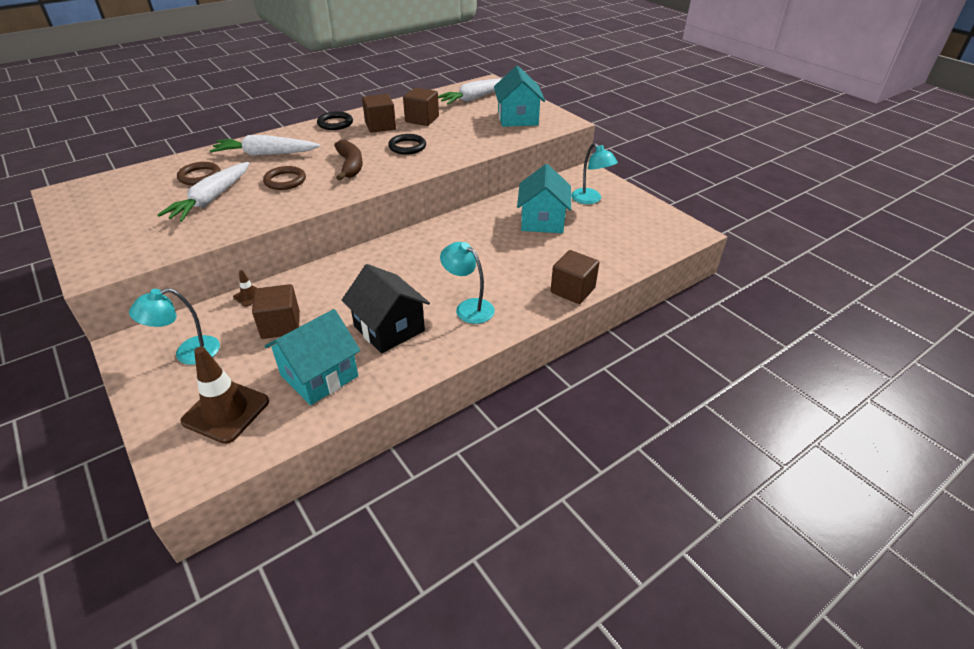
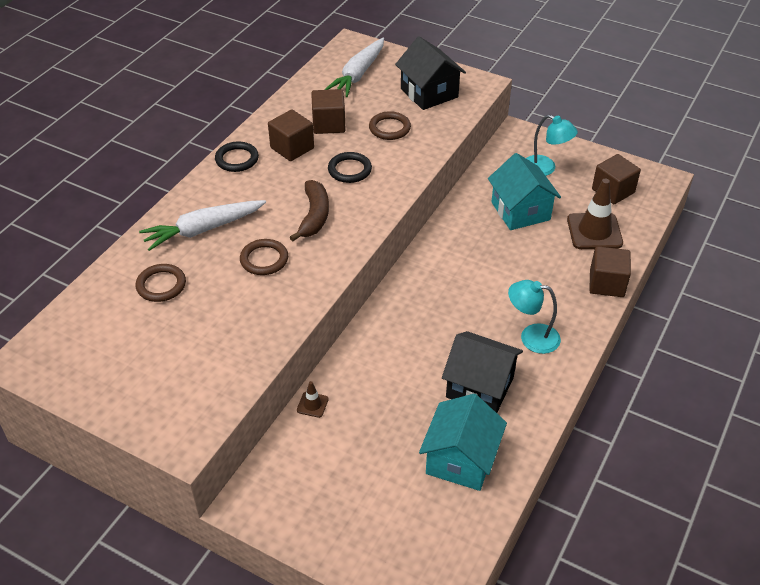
camera: 25 degrees left, 5 degrees up
turquoise lamp [129,288,220,365] -> none
white carrot [157,162,249,222] -> none
brown traffic cone [180,347,269,444] -> brown traffic cone moved to [567,179,623,249]
brown cube [252,284,300,339] -> brown cube moved to [592,154,641,204]
brown banana [334,140,363,180] -> brown banana turned 45 degrees clockwise [290,180,329,242]
turquoise house [494,66,545,127] -> black house [395,36,466,110]
none -> brown ring [369,111,411,140]

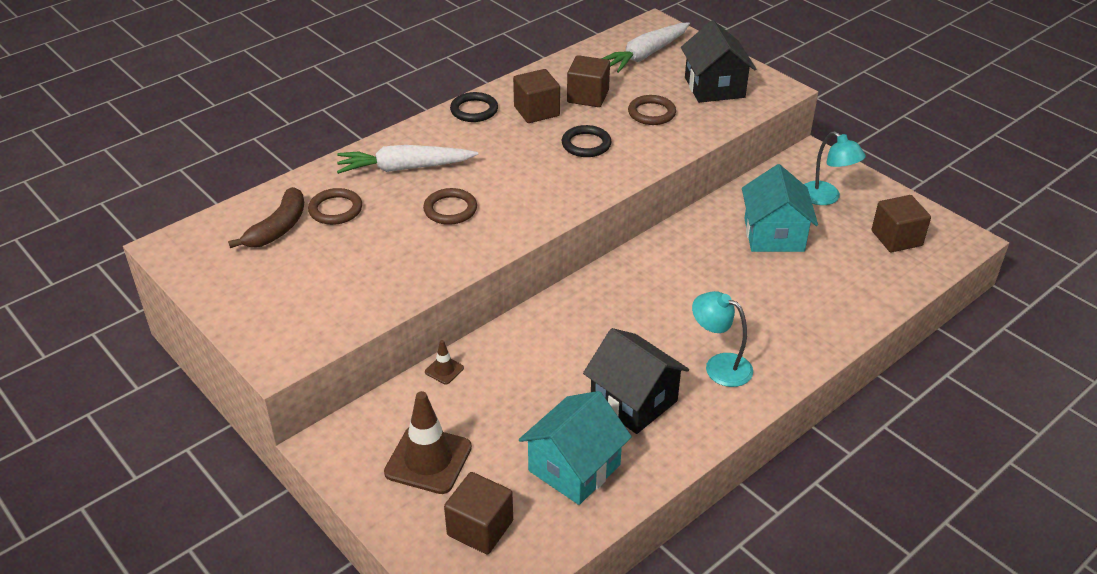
camera: 20 degrees right, 5 degrees down
brown banana [290,180,329,242] -> brown banana moved to [228,187,304,248]
brown traffic cone [567,179,623,249] -> brown traffic cone moved to [384,391,472,494]
brown cube [589,246,631,297] -> brown cube moved to [444,472,513,554]

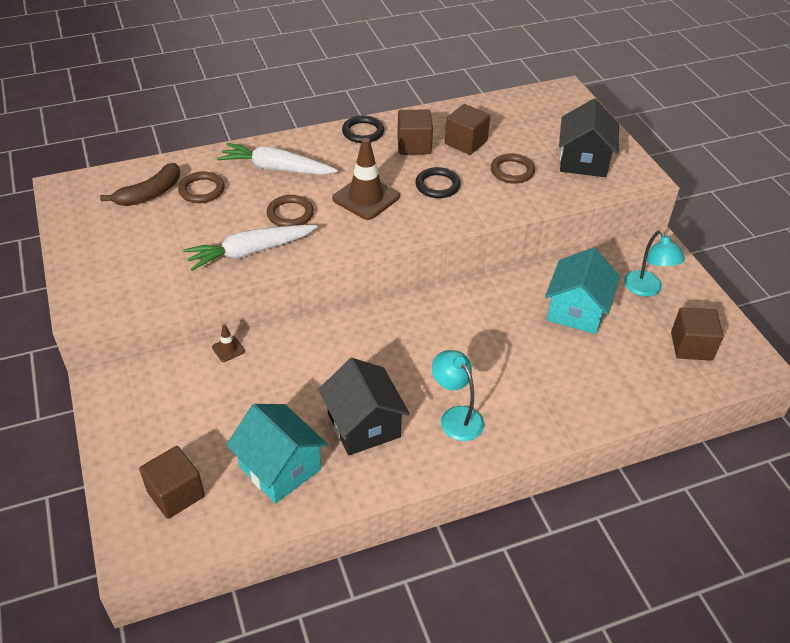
camera: 20 degrees right, 5 degrees up
brown traffic cone [384,391,472,494] -> brown traffic cone moved to [332,138,400,220]
turquoise house [519,391,632,505] -> turquoise house turned 75 degrees clockwise [226,404,328,503]
white carrot [601,22,690,73] -> white carrot moved to [183,225,318,271]

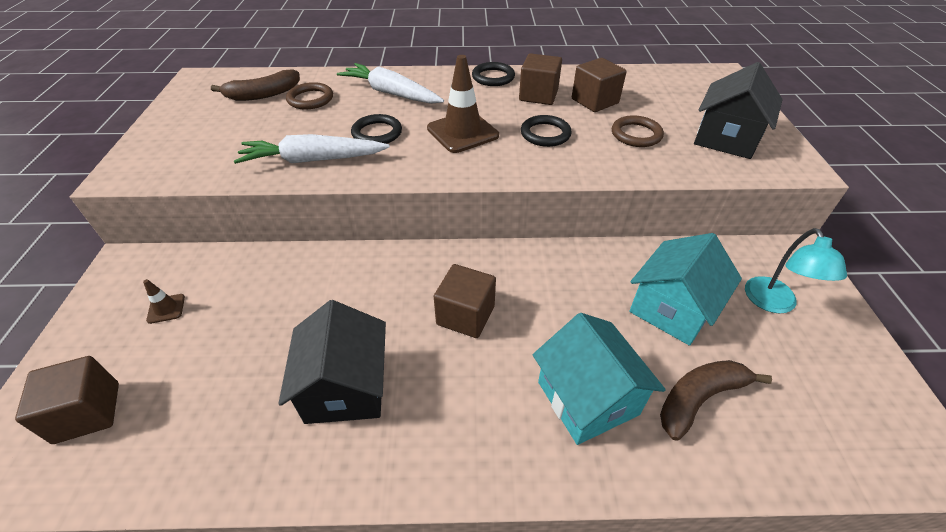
camera: 20 degrees right, 0 degrees up
brown traffic cone [212,324,245,362] -> brown traffic cone moved to [143,279,185,324]
turquoise house [226,404,328,503] -> turquoise house moved to [533,313,666,445]
brown ring [267,195,314,227] -> black ring [351,114,402,144]
turquoise lamp [432,350,484,441] -> none
brown cube [671,308,723,360] -> brown cube moved to [434,264,496,338]
none -> brown banana [660,360,772,441]

